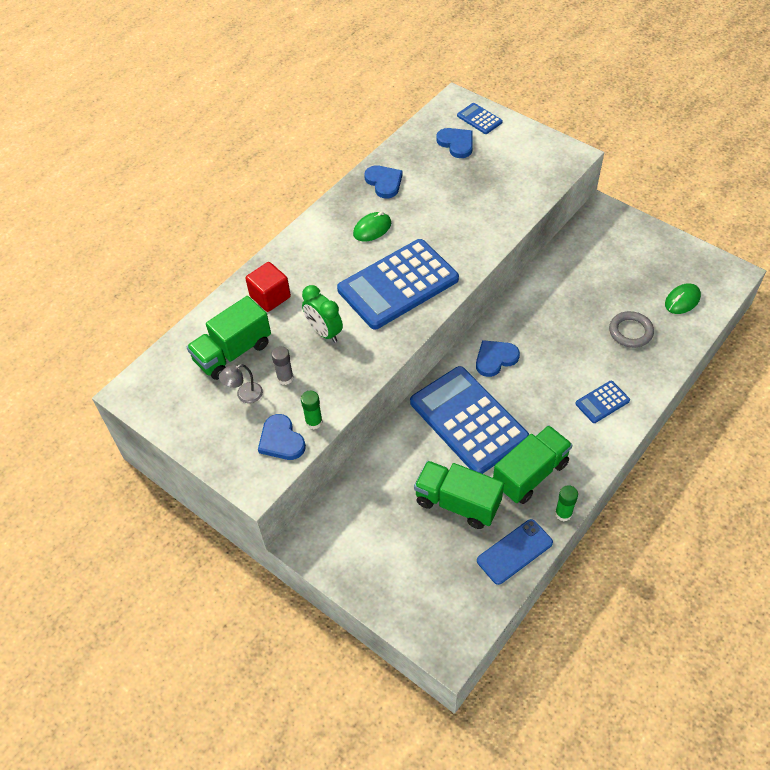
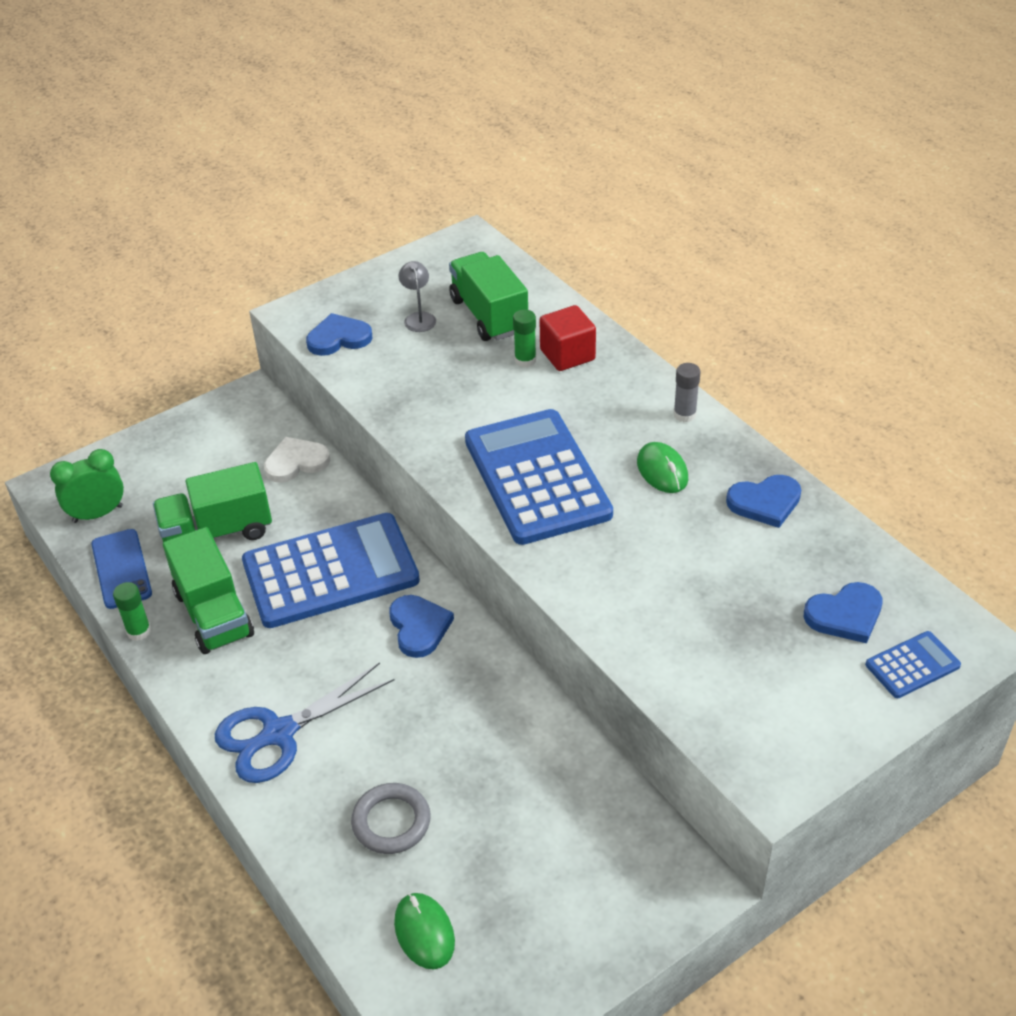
camera: 105 degrees right, 10 degrees down
grey glue stick [271,346,294,385] -> grey glue stick moved to [673,363,701,422]
green glue stick [301,391,323,429] -> green glue stick moved to [513,310,536,367]
green clock [302,285,343,342] -> green clock moved to [50,449,124,523]
green truck [414,461,504,529] -> green truck turned 150 degrees counterclockwise [153,462,272,542]
blue calculator [575,381,630,423] -> blue scissors [215,662,395,783]
none -> white heart [264,437,330,483]

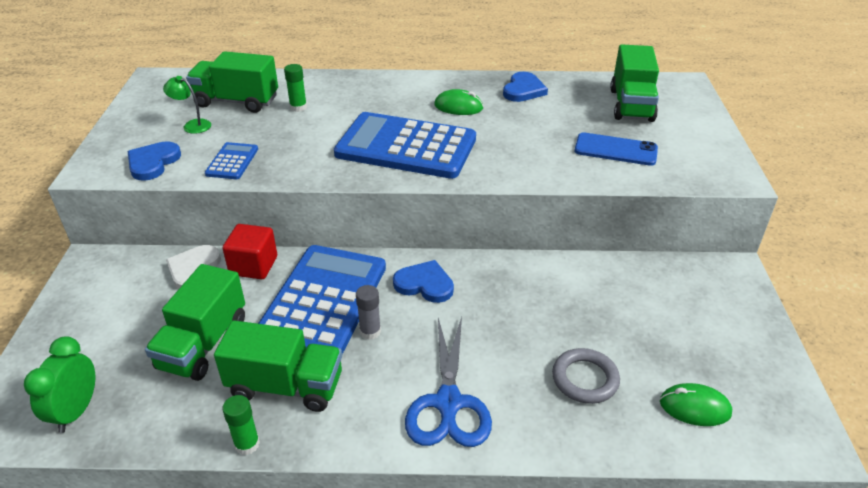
camera: 55 degrees left, 5 degrees down
blue phone [91,529,152,609] -> blue phone moved to [574,132,658,166]
grey lamp [398,261,436,332] -> green lamp [163,76,211,134]
red cube [540,305,596,371] -> red cube moved to [222,224,277,279]
grey glue stick [673,363,701,422] -> grey glue stick moved to [356,285,381,340]
blue heart [804,582,883,643] -> green truck [610,44,659,122]
blue calculator [865,631,961,698] -> blue calculator moved to [205,142,258,179]

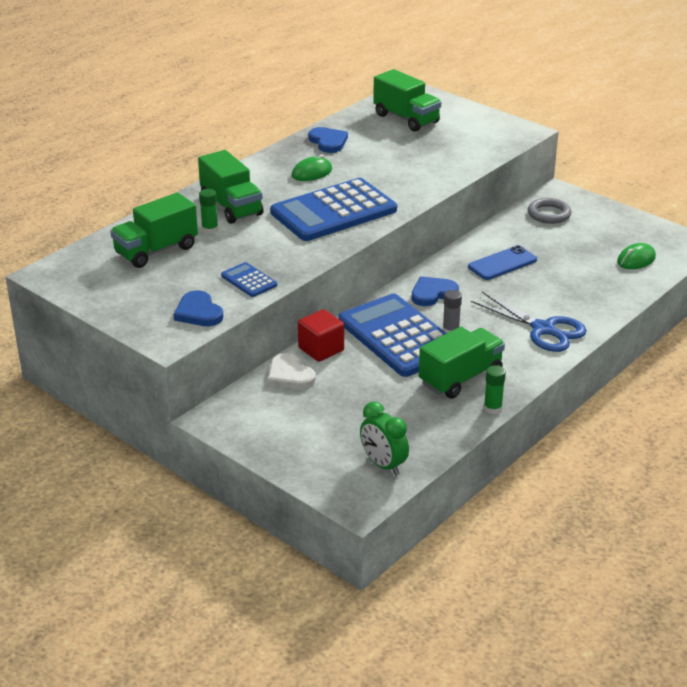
camera: 50 degrees left, 5 degrees down
green truck [145,264,245,381] -> green truck moved to [198,150,264,224]
green lamp [163,76,211,134] -> none
grey ring [552,348,620,404] -> grey ring moved to [528,198,571,224]
blue phone [574,132,658,166] -> blue phone moved to [468,245,537,280]

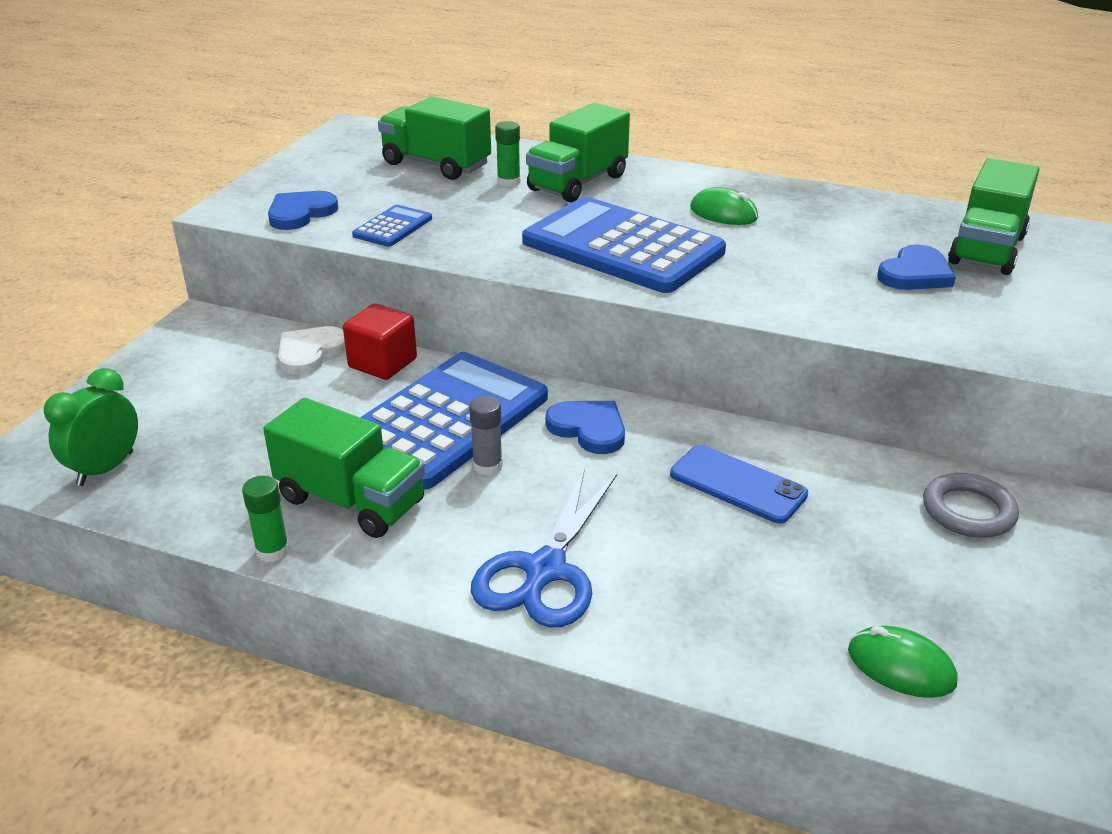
camera: 70 degrees right, 0 degrees up
blue heart [308,127,348,153] -> blue heart moved to [877,244,956,290]

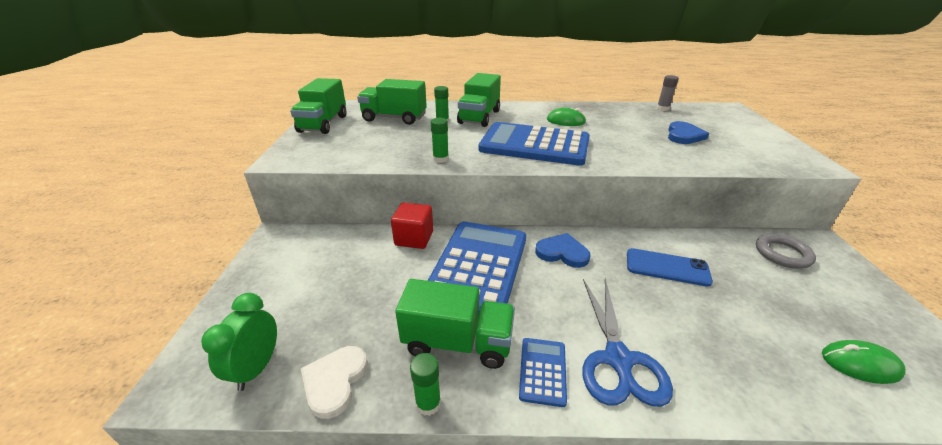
camera: 20 degrees left, 0 degrees up
blue heart [268,191,338,230] -> none
white heart [278,326,346,375] -> white heart moved to [301,346,368,419]
blue calculator [352,205,432,247] -> blue calculator moved to [519,338,567,407]
grey glue stick [469,396,503,476] -> grey glue stick moved to [657,75,679,111]
green truck [948,158,1039,275] -> green truck moved to [290,78,346,134]
none -> green glue stick [431,118,449,163]

